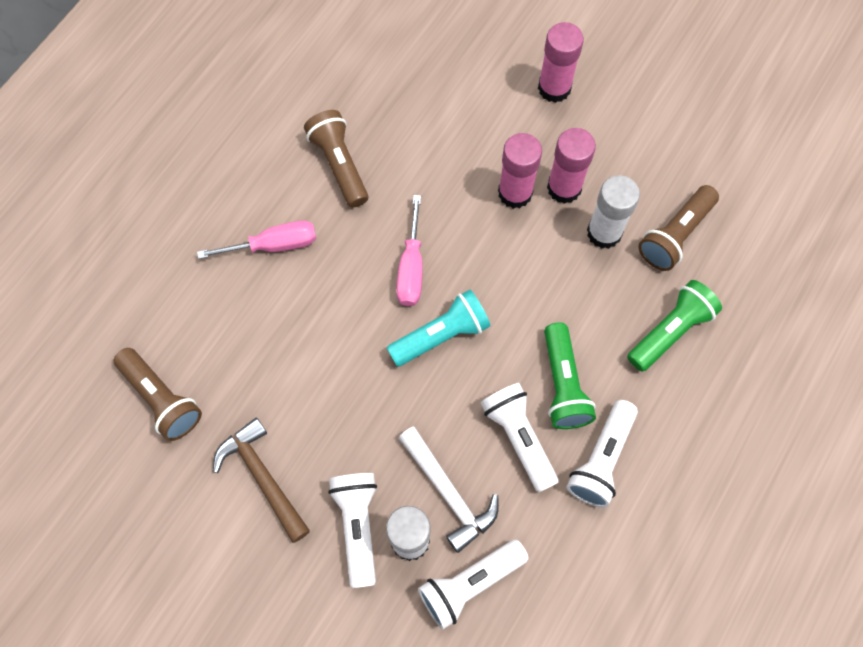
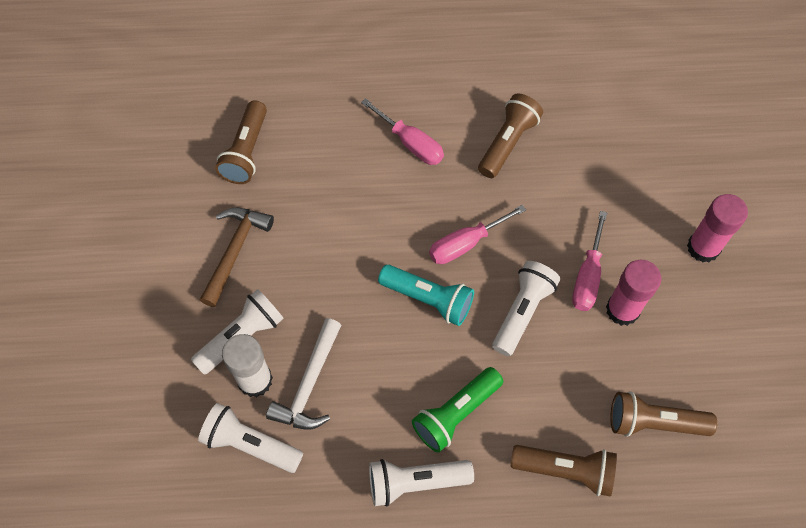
camera: 55 degrees right, 5 degrees down
white flashlight [481,383,559,492] -> white flashlight moved to [492,261,560,356]
pink glue stick [498,133,542,209] -> pink screwdriver [572,211,607,311]
white glue stick [587,175,640,249] -> none
green flashlight [627,280,722,372] -> brown flashlight [511,445,617,497]

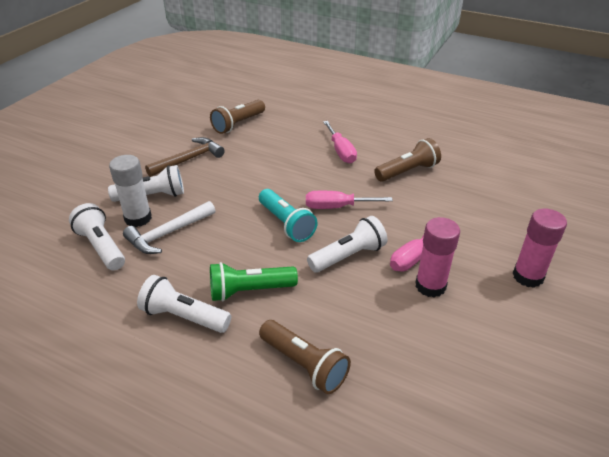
camera: 30 degrees right, 25 degrees down
brown flashlight [610,391,717,437] -> none

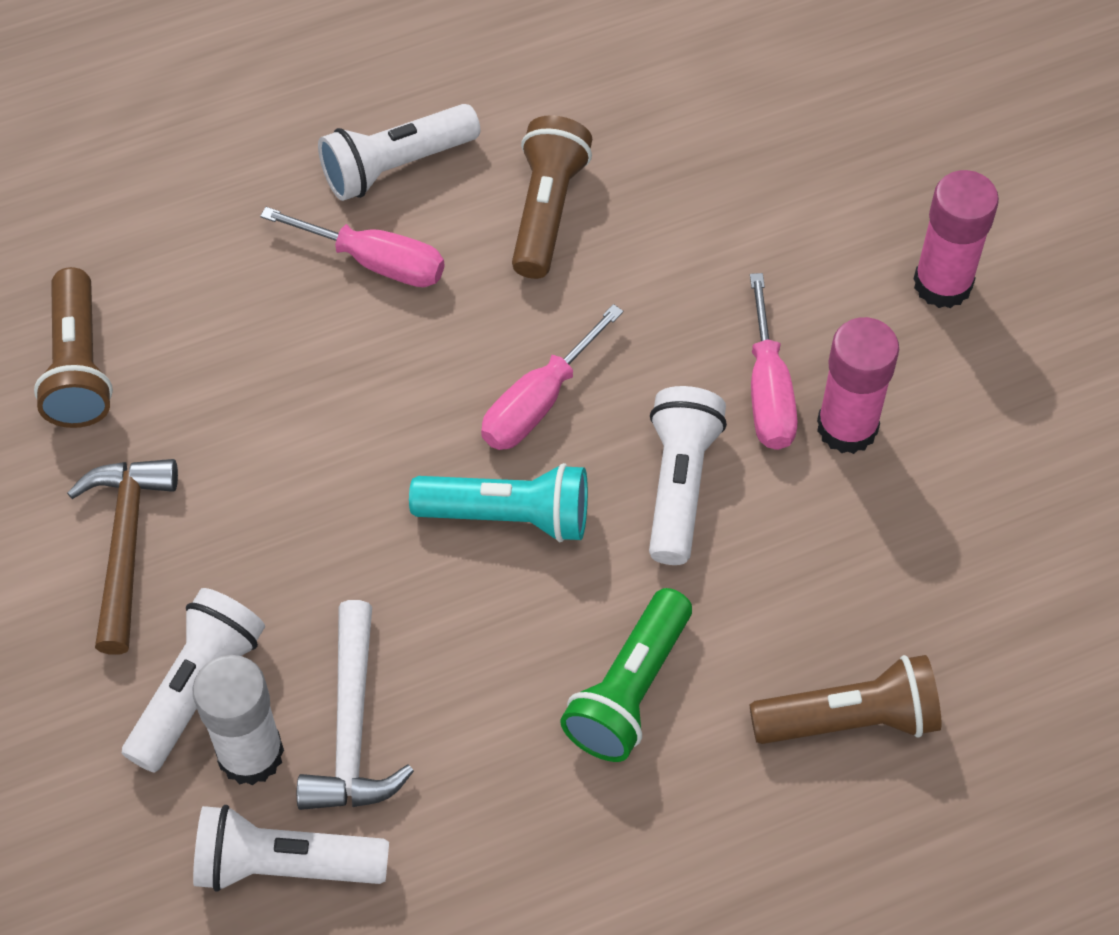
camera: 50 degrees left, 20 degrees up
white flashlight [137,275,231,333] -> white flashlight moved to [318,104,480,201]

